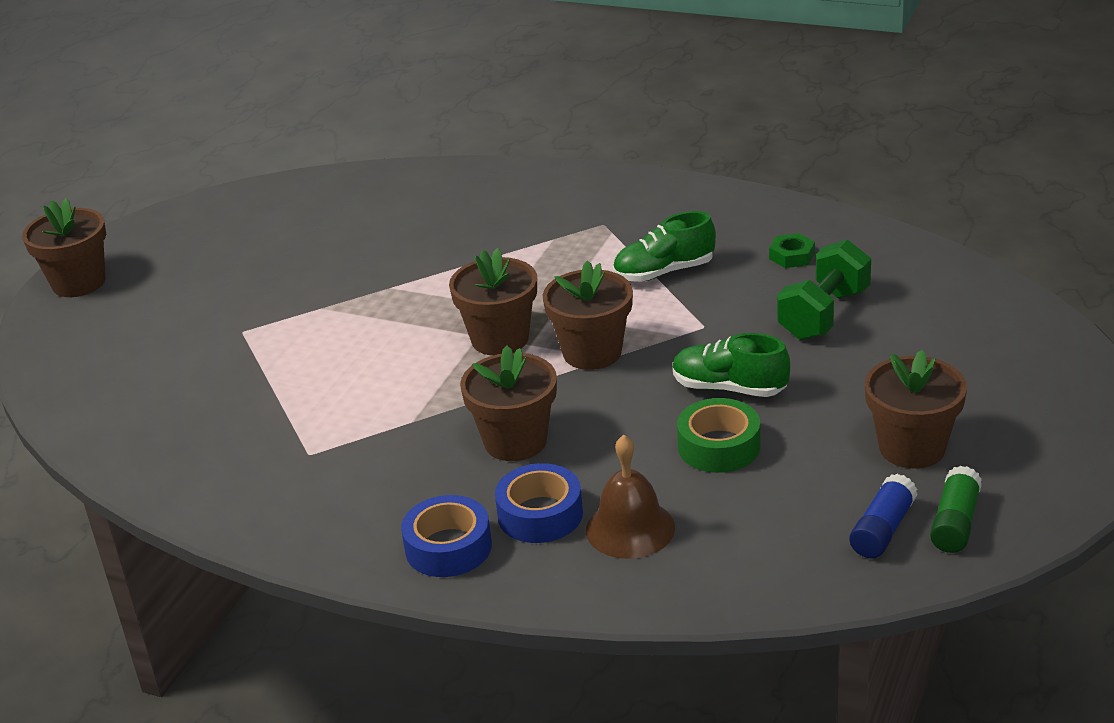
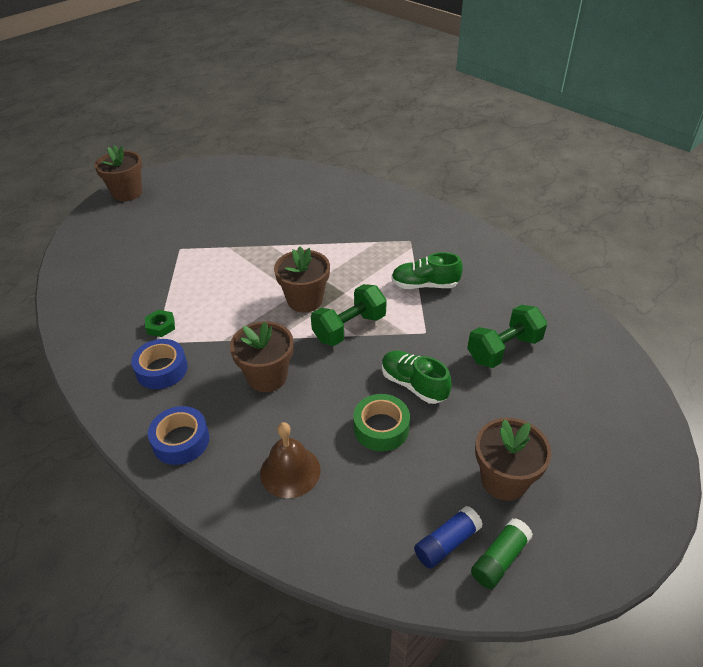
camera: 20 degrees right, 10 degrees up
blue tape [495,463,583,543] -> blue tape moved to [131,339,188,389]
brown flower pot [543,260,633,370] -> green dumbbell [311,284,387,346]
green nut [769,233,815,268] -> green nut moved to [145,310,175,337]

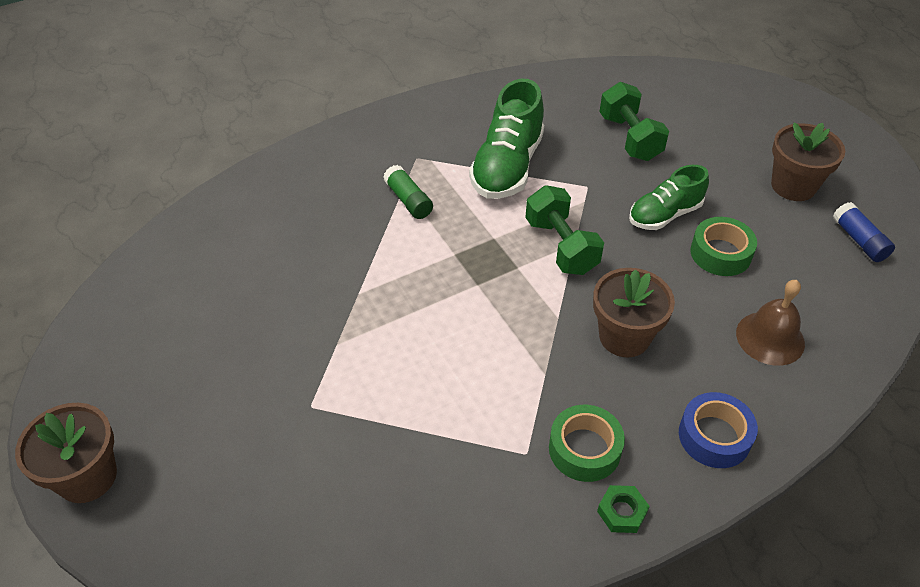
camera: 75 degrees left, 5 degrees up
blue tape [131,339,188,389] -> green tape [549,405,625,482]
green nut [145,310,175,337] -> green nut moved to [597,485,650,533]
brown flower pot [274,247,330,312] -> none
green shoe [391,252,463,289] -> green shoe [469,79,544,199], size x1.55
green glue stick [471,518,533,589] -> green glue stick moved to [383,165,433,219]

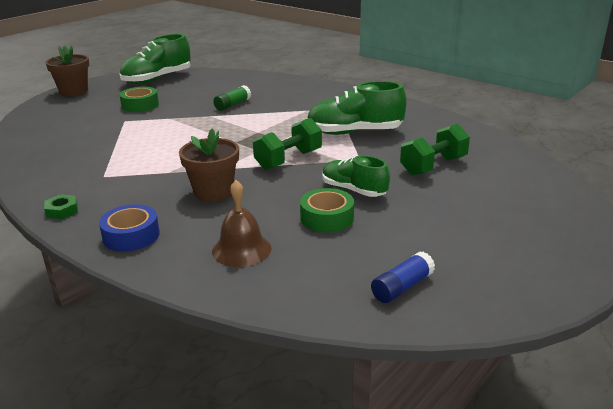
camera: 70 degrees right, 20 degrees down
green glue stick [383,165,433,219] -> green glue stick moved to [213,85,251,111]
green tape [549,405,625,482] -> green tape moved to [119,87,159,112]
brown flower pot [771,122,845,201] -> none
none -> green shoe [119,34,191,84]

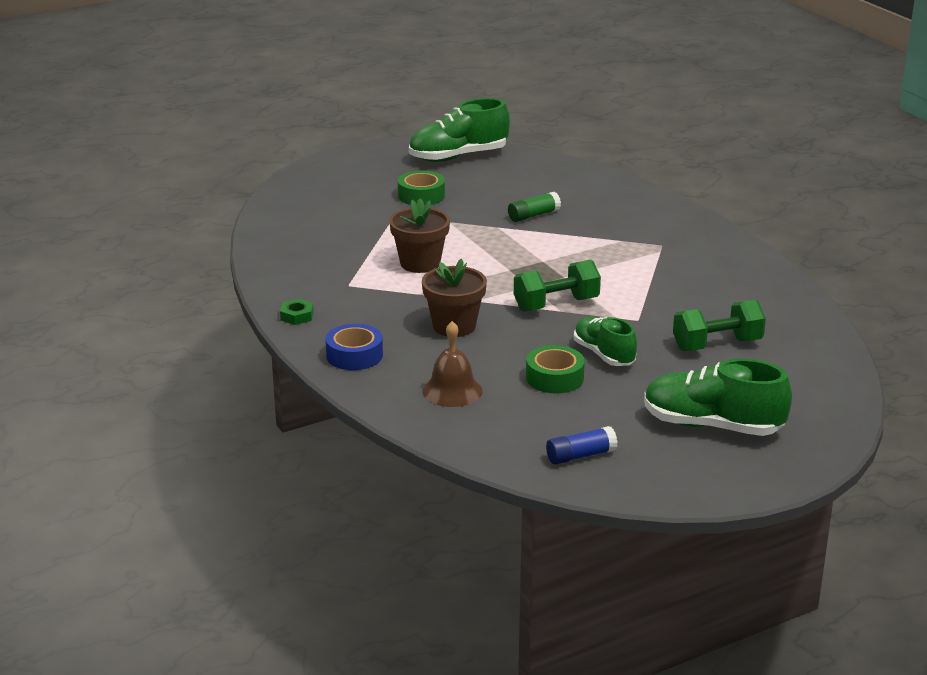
camera: 20 degrees right, 0 degrees up
brown flower pot [45,45,89,96] -> brown flower pot moved to [389,198,450,273]
green shoe [306,81,407,135] -> green shoe moved to [644,359,792,436]

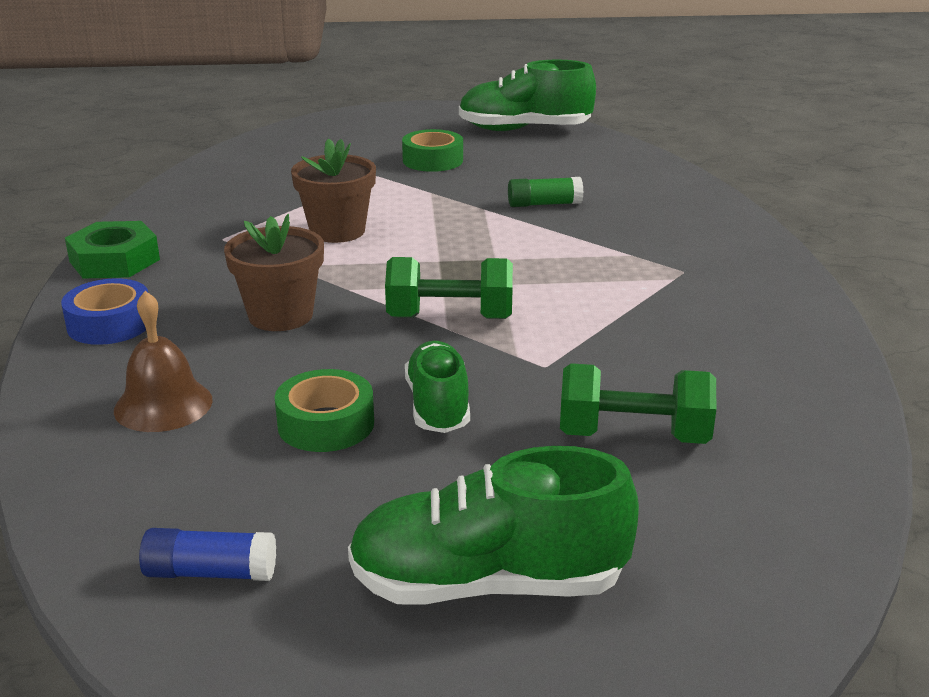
camera: 25 degrees right, 0 degrees up
green nut [280,299,314,325] -> green nut [65,221,160,279], size x1.83
green shoe [644,359,792,436] -> green shoe turned 45 degrees counterclockwise [348,446,639,605]

